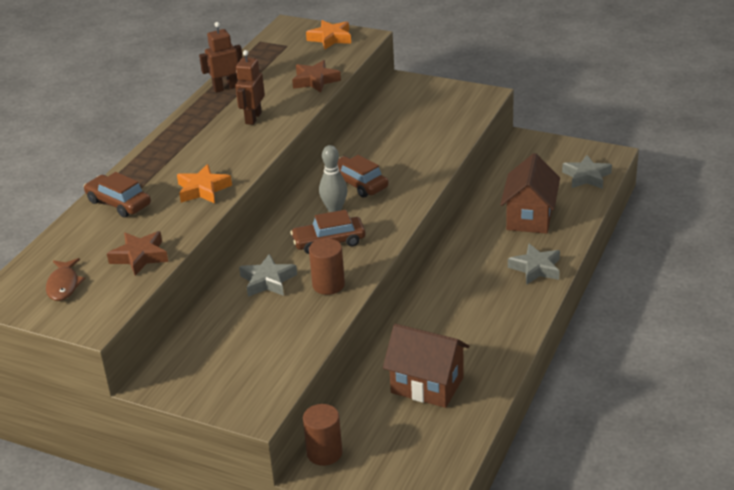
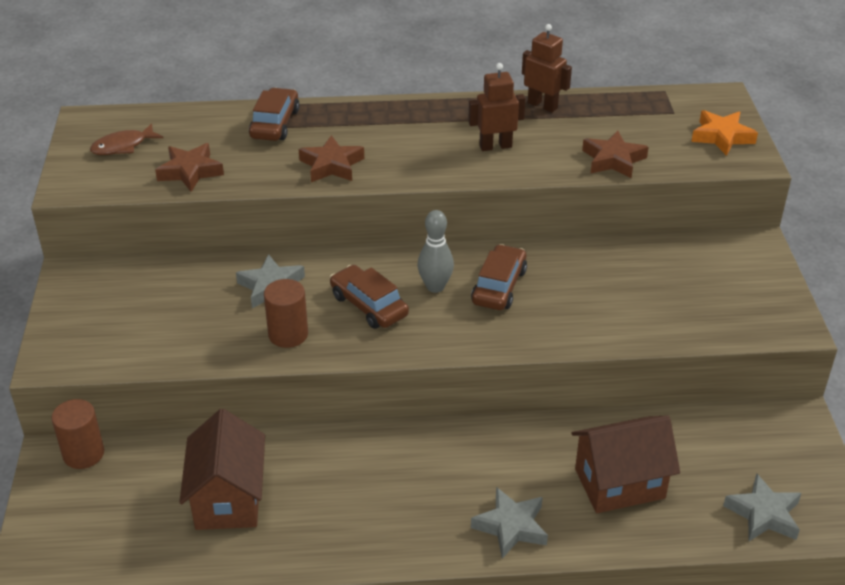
camera: 60 degrees right, 5 degrees up
orange star [177,164,232,203] -> brown star [299,135,364,182]

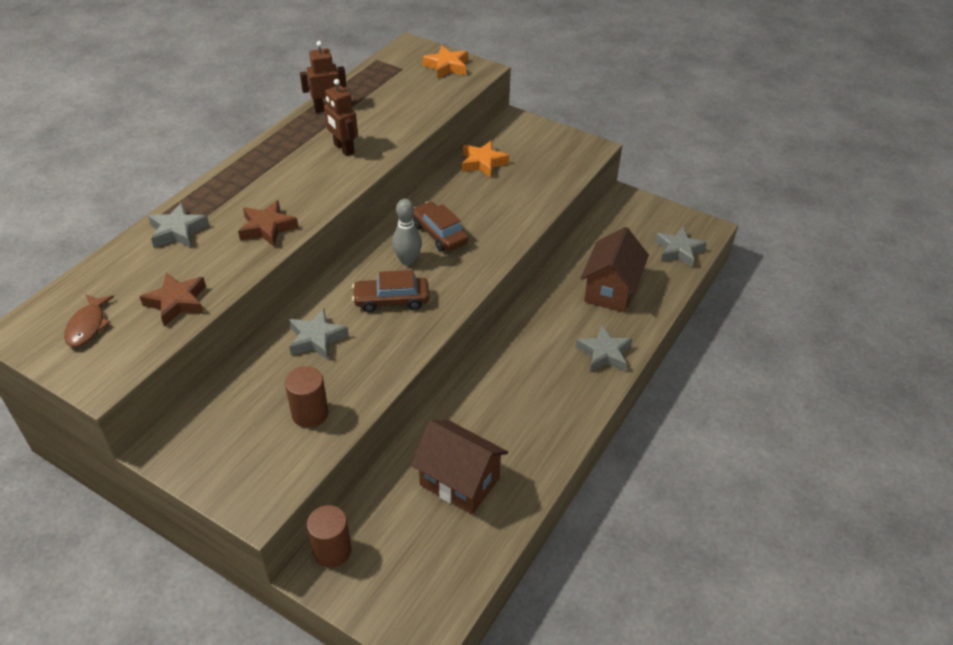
camera: 55 degrees left, 5 degrees up
brown car [249,88,300,141] -> grey star [148,203,209,248]
brown cylinder [264,279,308,348] -> brown cylinder moved to [285,366,329,428]
brown robot [468,63,526,151] -> brown robot turned 60 degrees counterclockwise [324,79,358,156]
brown star [582,131,649,178] -> none
none -> orange star [462,141,509,178]

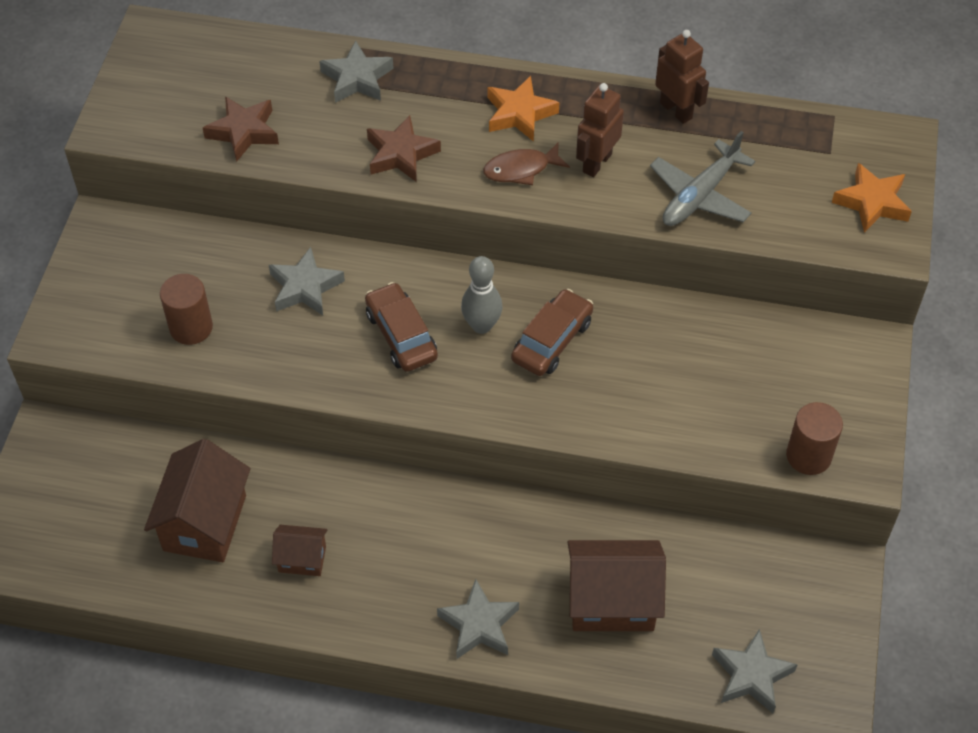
camera: 70 degrees right, 10 degrees up
brown fish [64,294,114,347] -> brown fish moved to [483,143,570,185]
brown cylinder [307,505,351,568] -> brown cylinder moved to [786,402,843,475]
orange star [462,141,509,178] -> orange star moved to [488,76,559,142]
none -> brown house [272,525,327,576]
none -> grey plane [650,131,755,226]

